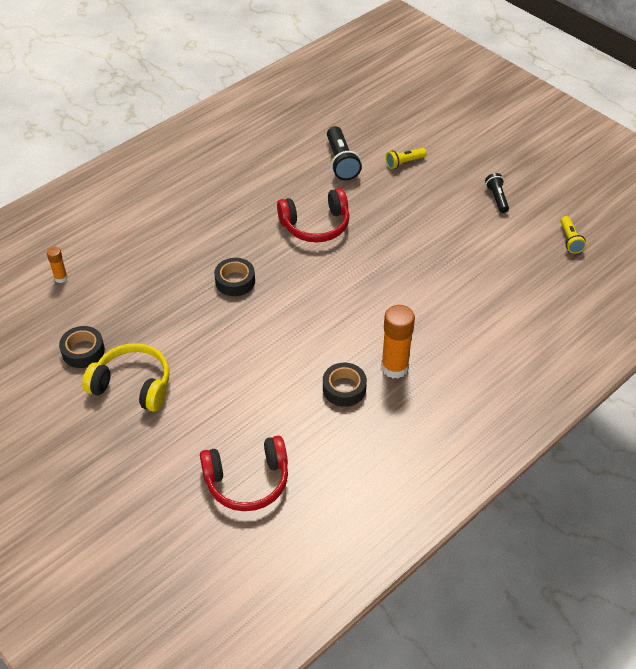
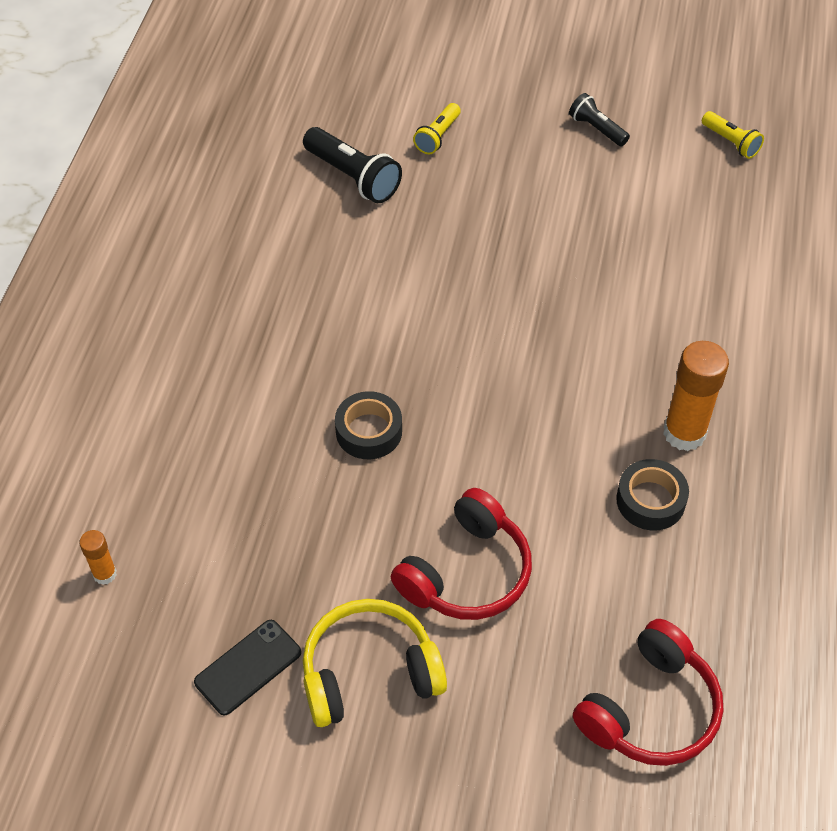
camera: 35 degrees left, 5 degrees up
black tape [59,326,105,368] -> black phone [194,620,301,715]
red headphones [277,188,350,242] -> red headphones moved to [391,488,532,620]

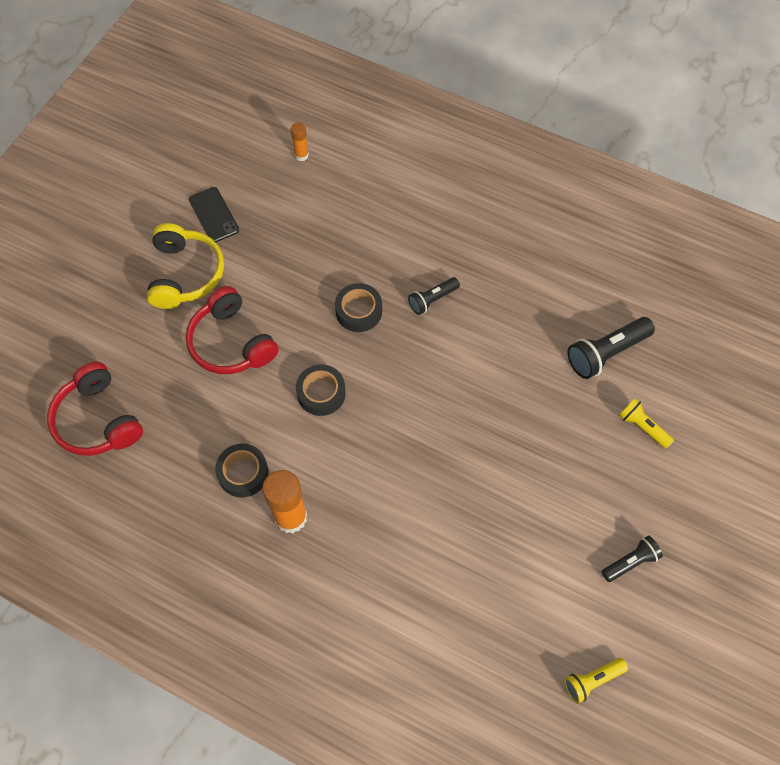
camera: 105 degrees right, 10 degrees up
none -> black tape [296,364,346,416]
none -> black flashlight [408,277,460,315]

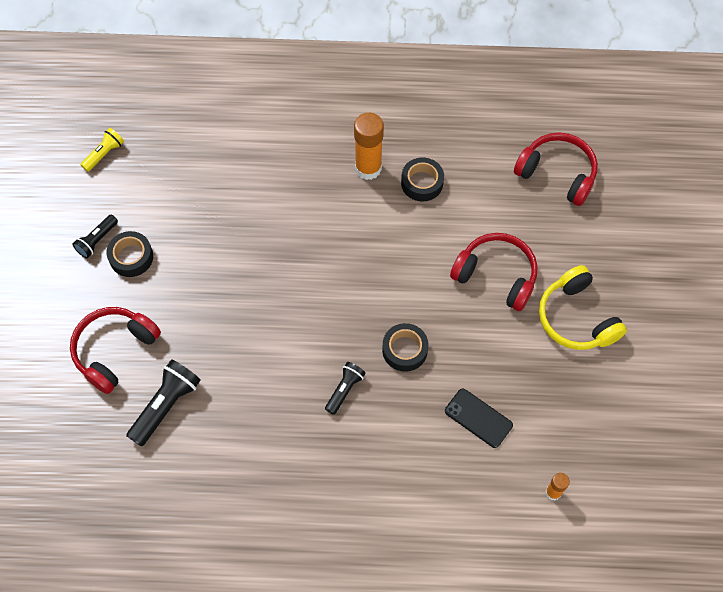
camera: 155 degrees right, 0 degrees up
black phone [189,187,239,242] -> black phone moved to [445,389,513,448]
black tape [296,364,346,416] -> black tape moved to [107,231,153,277]
yellow flashlight [619,398,674,449] -> red headphones [70,307,161,394]

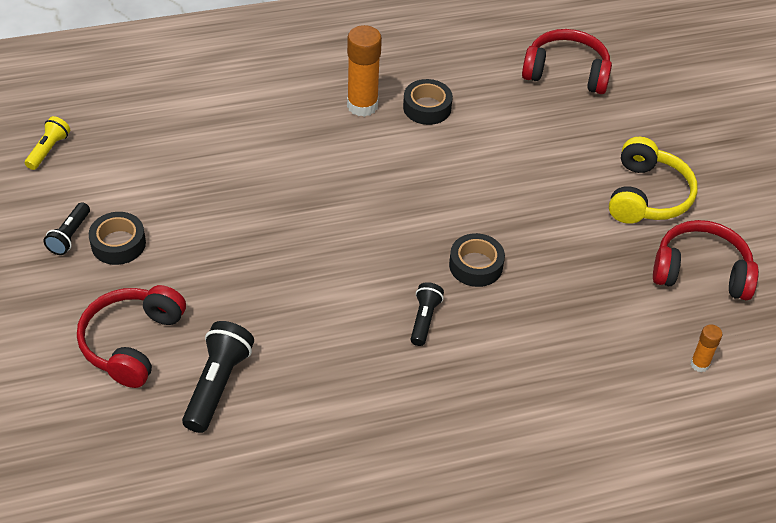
camera: 20 degrees left, 15 degrees down
black phone [445,389,513,448] -> none
red headphones [450,233,537,311] -> red headphones moved to [653,220,759,300]
yellow headphones [539,265,627,350] -> yellow headphones turned 120 degrees counterclockwise [609,137,698,224]

